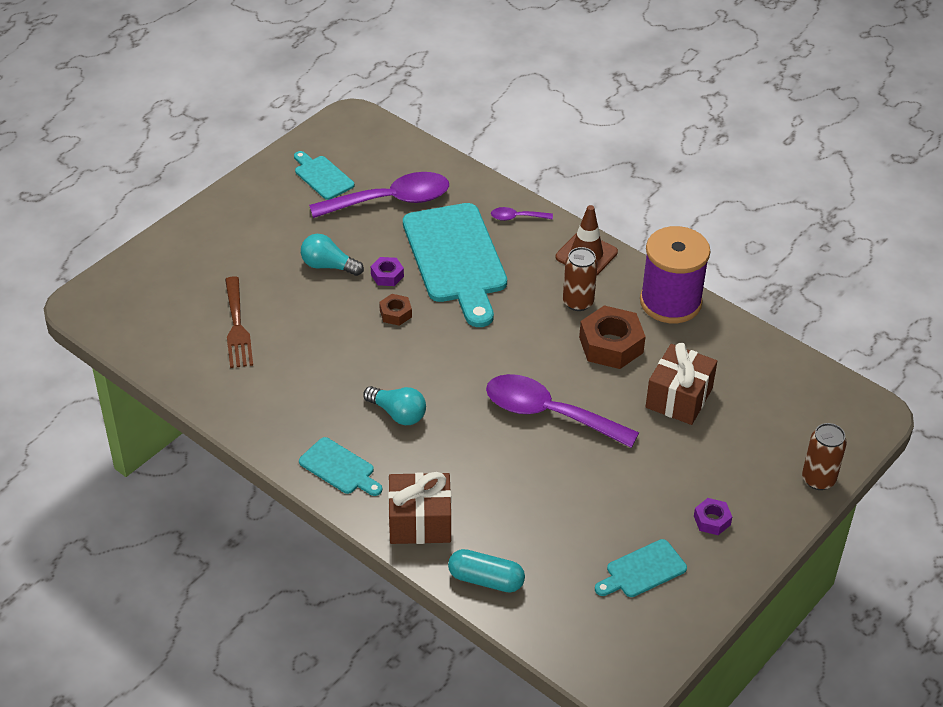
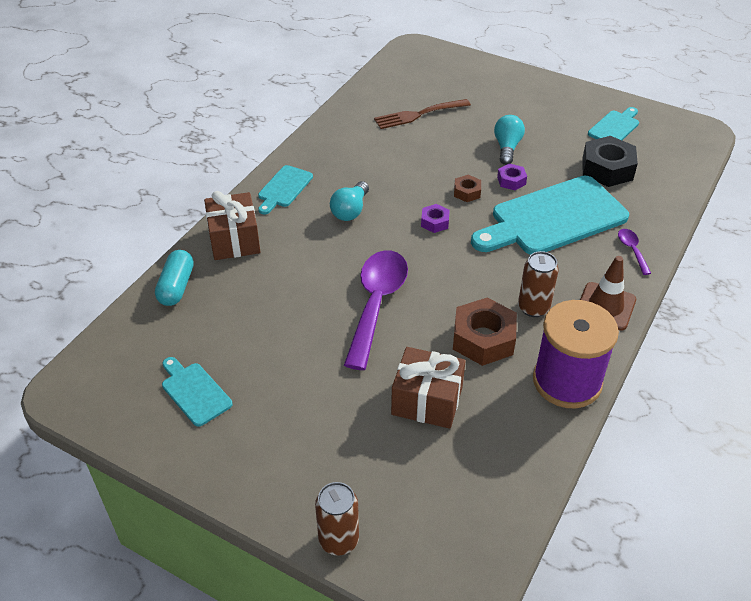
camera: 80 degrees right, 0 degrees up
purple spoon [309,172,449,218] -> black nut [582,136,638,187]
purple nut [694,498,732,535] -> purple nut moved to [421,204,450,233]

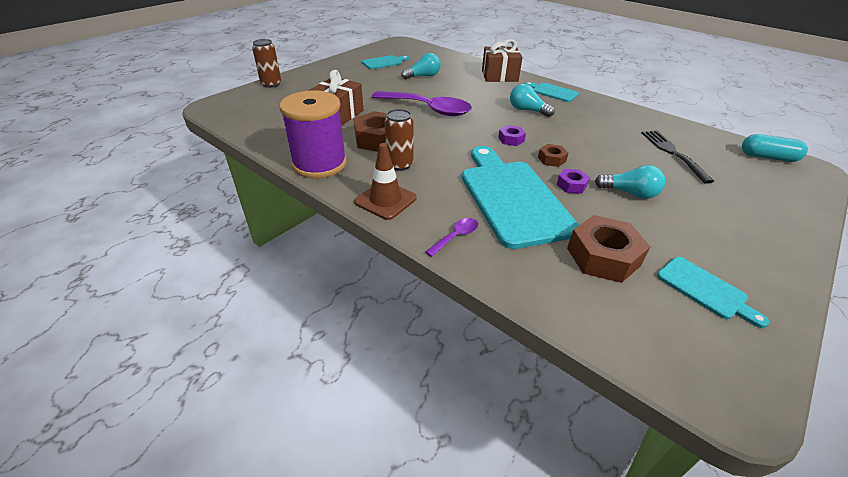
camera: 100 degrees right, 5 degrees down
turquoise capsule [155,250,194,306] -> turquoise capsule moved to [742,134,808,162]
brown fork [374,99,471,129] -> black fork [641,131,714,184]
black nut [582,136,638,187] -> brown nut [567,215,650,283]
purple spoon [618,229,651,275] -> purple spoon turned 45 degrees counterclockwise [426,218,478,257]
none -> turquoise light bulb [401,53,441,80]

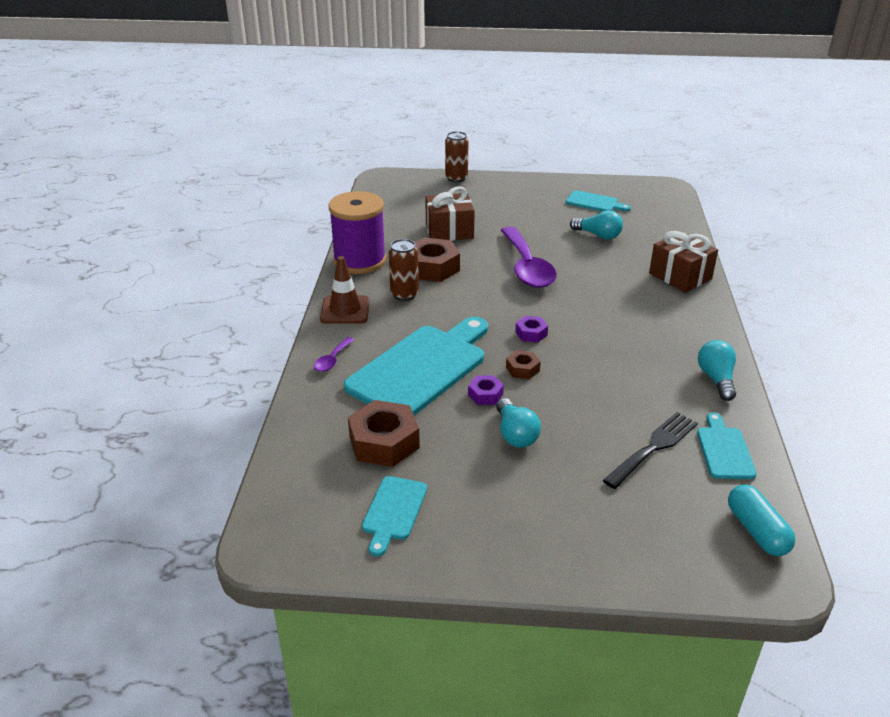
camera: 55 degrees right, 5 degrees down
purple spoon [426,218,478,257] -> purple spoon turned 105 degrees clockwise [314,337,354,372]
turquoise light bulb [510,84,555,117] -> turquoise light bulb moved to [698,340,736,401]
turquoise cutting board [525,82,579,102] -> turquoise cutting board moved to [697,412,757,479]

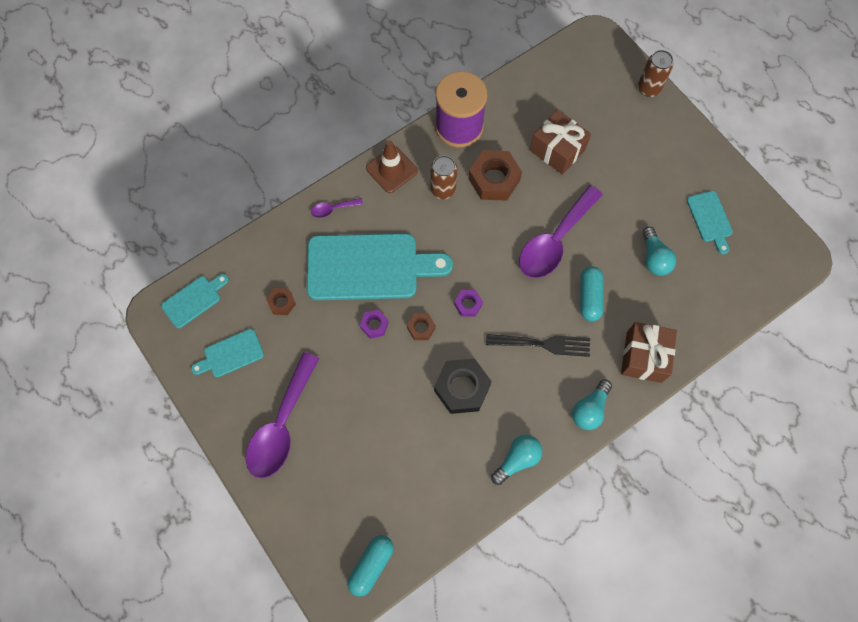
camera: 50 degrees right, 35 degrees up
brown nut [348,400,420,467] -> brown nut [266,288,296,315], size x0.52
turquoise light bulb [496,398,541,448] -> turquoise light bulb moved to [572,379,612,430]
black fork [603,412,698,489] -> black fork moved to [486,334,590,357]
turquoise cutting board [697,412,757,479] -> turquoise cutting board moved to [161,274,229,328]
none -> purple spoon [246,352,320,478]
none -> black nut [434,358,492,414]
none -> turquoise capsule [580,266,604,322]

